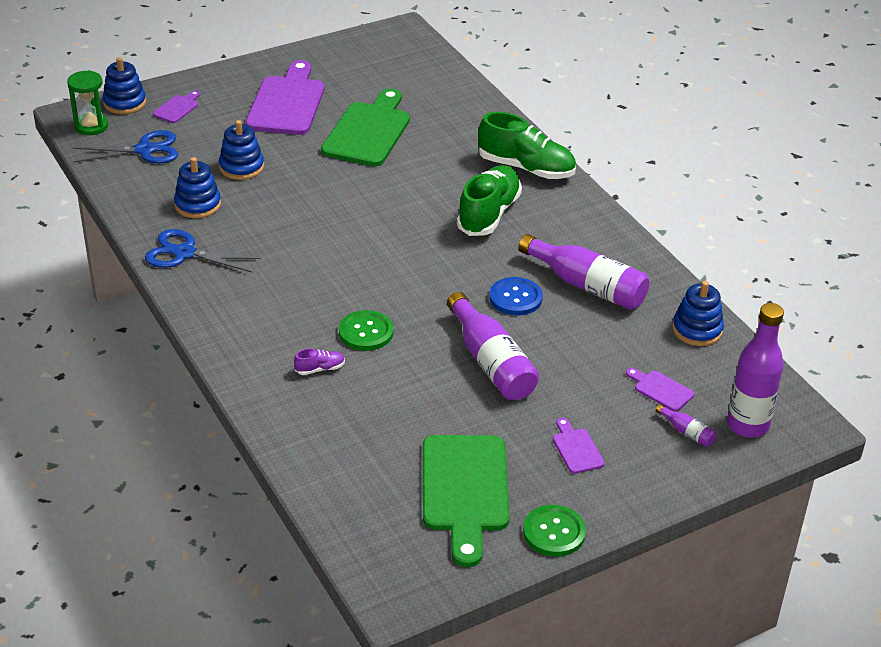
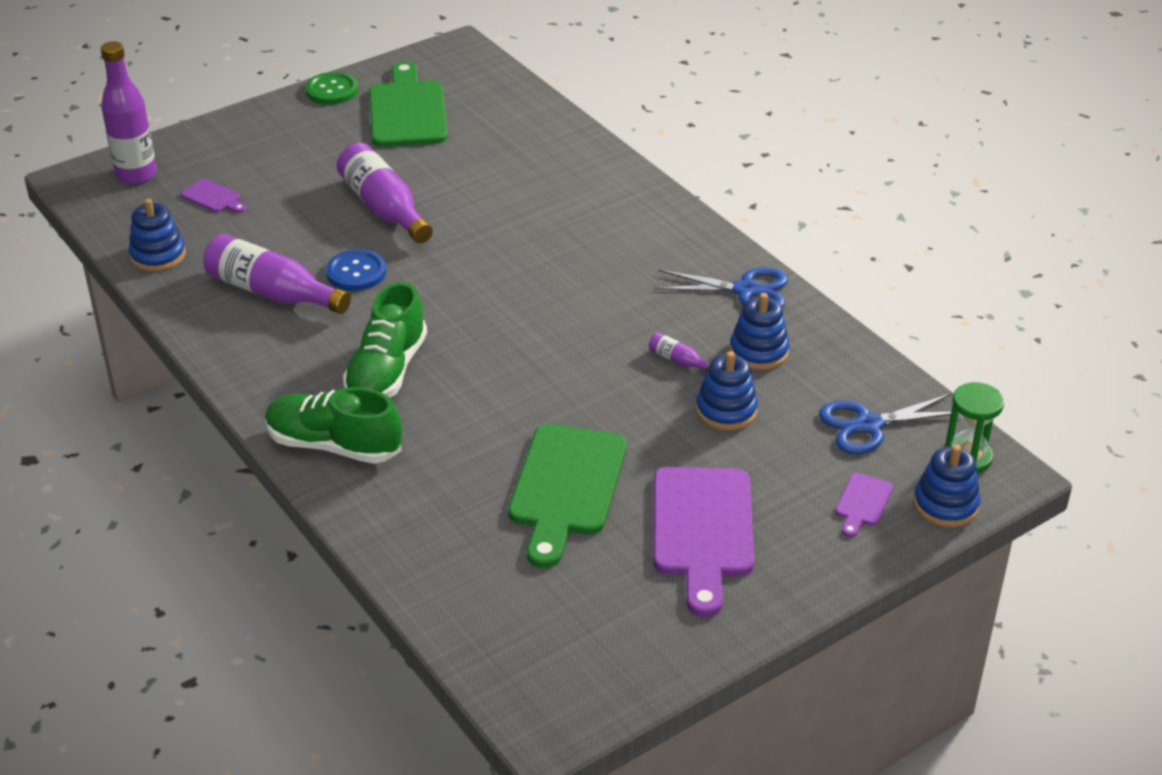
camera: 175 degrees right, 0 degrees up
purple shoe [294,349,345,375] -> none
green button [339,310,394,351] -> none
purple cutting board [553,418,605,474] -> none
purple bottle [656,404,716,447] -> purple bottle moved to [649,332,710,372]

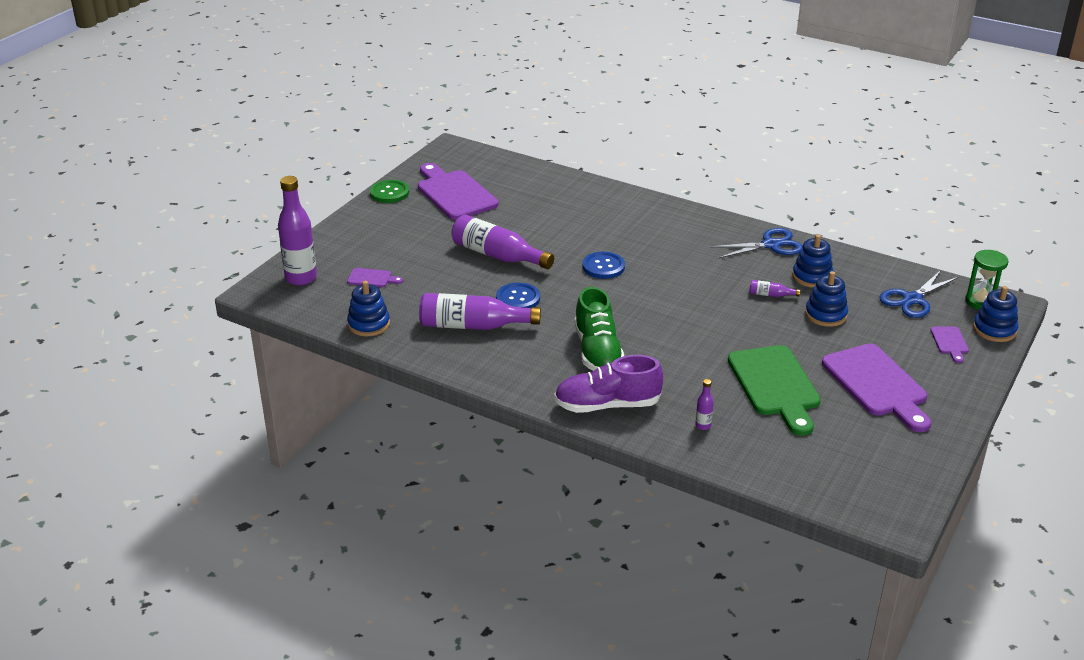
camera: 25 degrees left, 5 degrees down
green shoe [265,387,402,464] -> purple shoe [554,355,663,413]
green cutting board [369,61,448,147] -> purple cutting board [418,163,498,220]
none -> blue button [582,252,625,279]
none -> purple bottle [695,379,714,430]

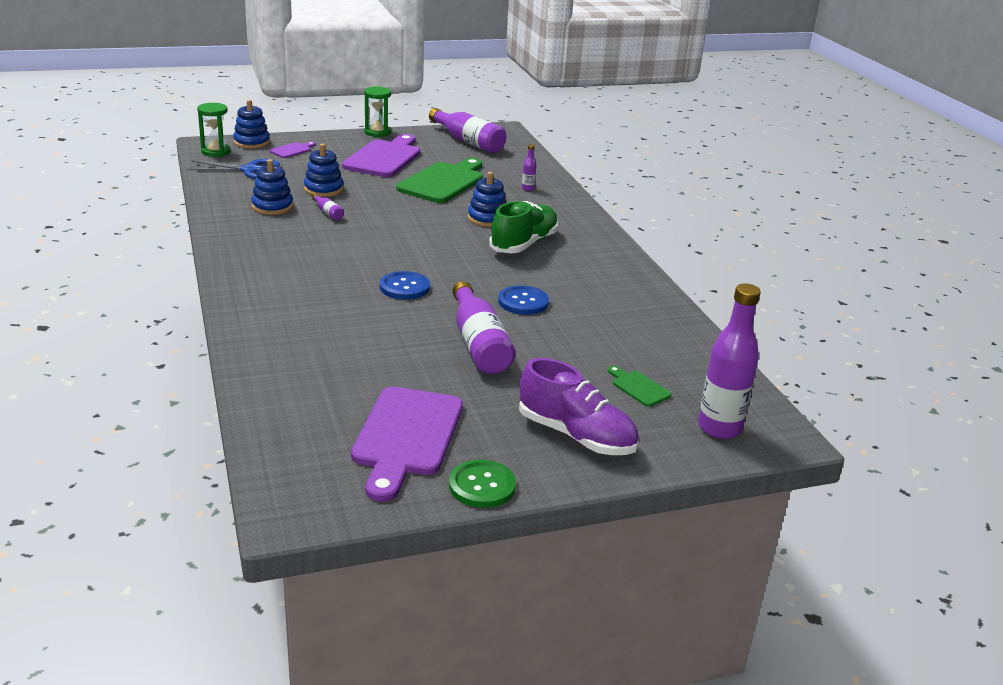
camera: 140 degrees left, 5 degrees down
purple cutting board [347,268,403,287] -> green cutting board [608,366,671,407]
blue stacking toy [347,281,390,336] -> blue stacking toy moved to [468,172,507,227]
purple bottle [419,293,541,330] -> purple bottle moved to [429,108,506,153]
purple shoe [554,355,663,413] -> purple shoe moved to [519,358,639,455]
blue scissors [710,228,803,259] -> none
none -> green hourglass [364,87,391,137]

